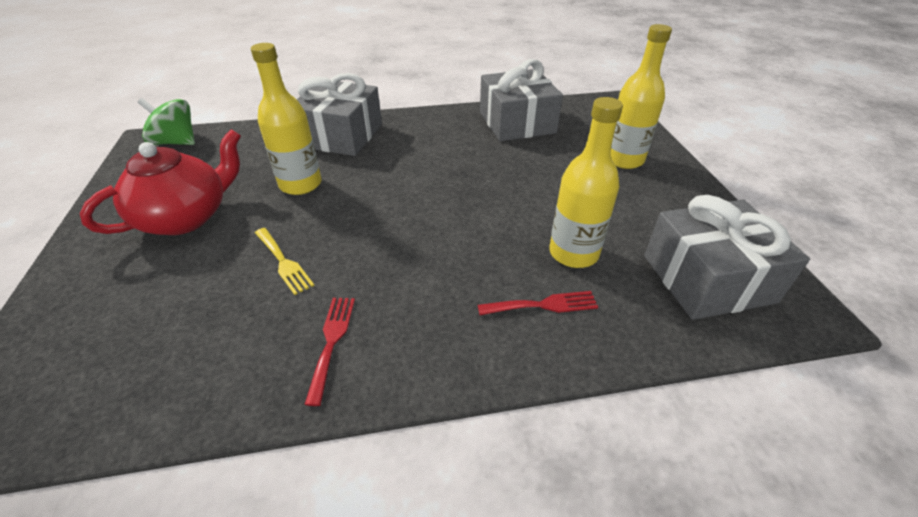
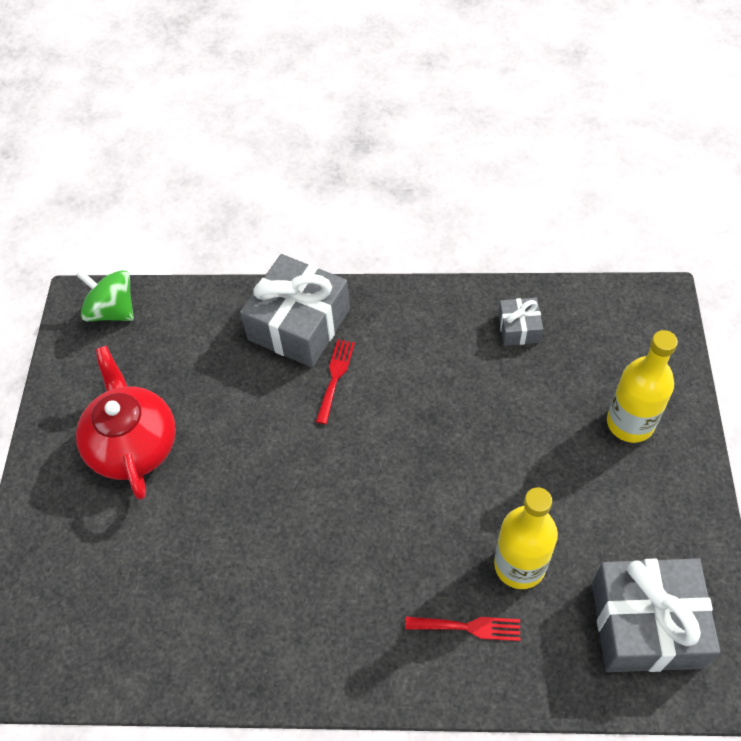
camera: 15 degrees right, 15 degrees up
red teapot [80,129,241,235] -> red teapot turned 75 degrees counterclockwise [76,346,176,500]
yellow bottle [251,43,322,195] -> none
yellow fork [255,228,315,295] -> none
red fork [304,298,355,406] -> red fork moved to [316,339,355,424]
grey gift [480,59,563,141] -> grey gift [498,298,543,346], size x0.48

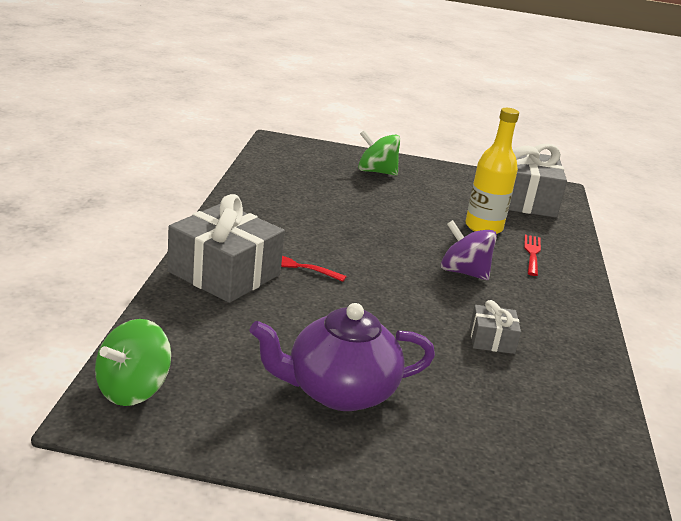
camera: 90 degrees left, 30 degrees down
red teapot [76,346,176,500] -> purple teapot [250,303,435,411]
grey gift [498,298,543,346] -> grey gift moved to [470,300,521,354]
yellow bottle [607,330,678,443] -> green spinning top [358,130,400,176]
none -> purple spinning top [441,220,497,280]

